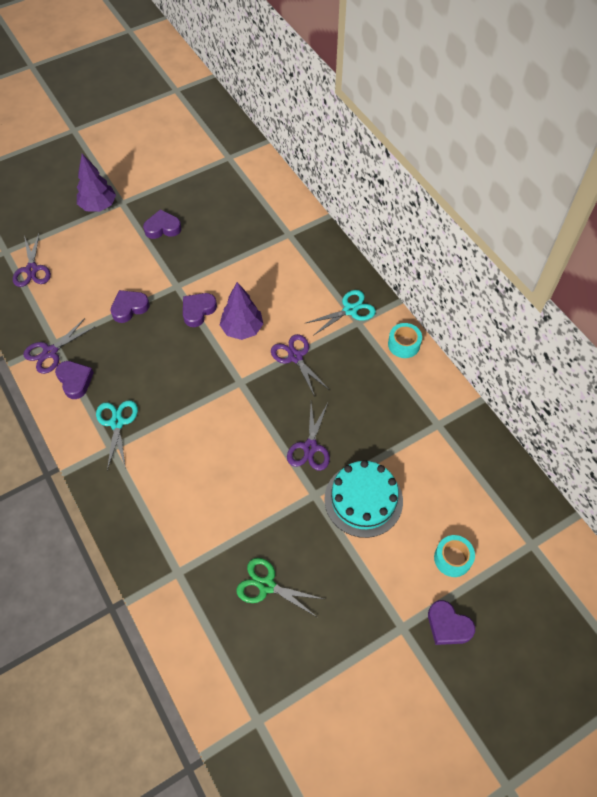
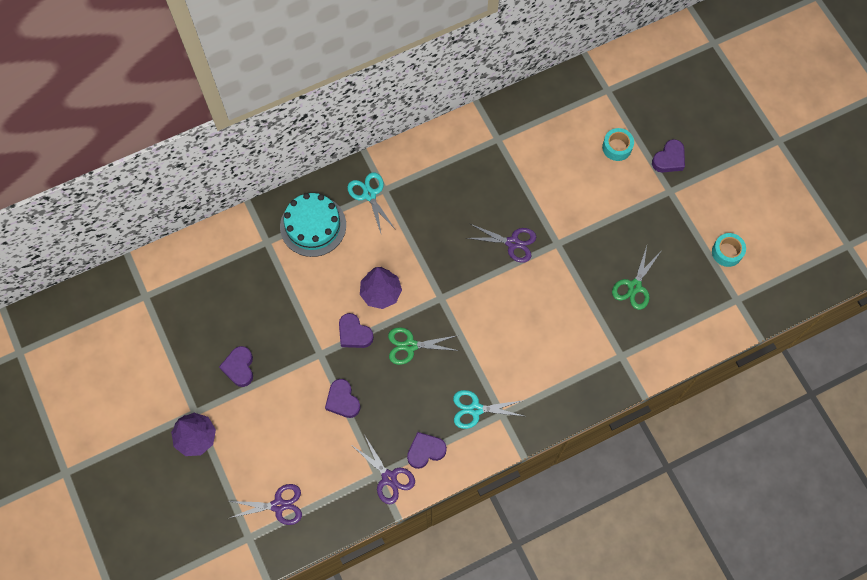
camera: 85 degrees left, 10 degrees up
purple scissors [271,334,328,397] -> none
turquoise cake [324,460,403,538] -> turquoise cake moved to [280,193,346,257]
turquoise tape [388,323,422,358] -> turquoise tape moved to [712,233,746,267]
none -> green scissors [388,327,459,365]

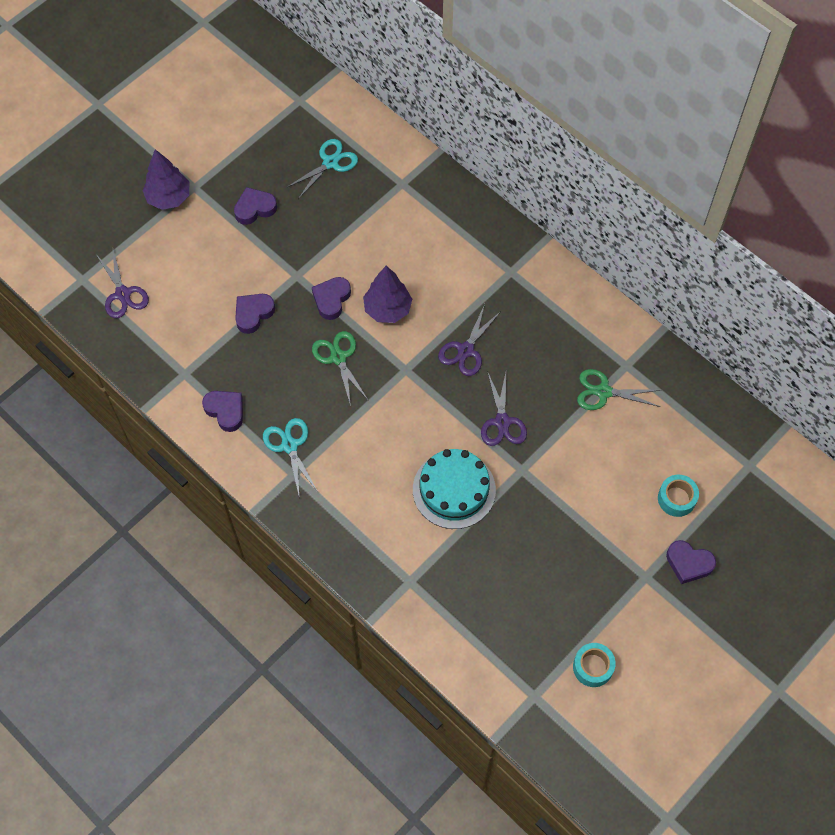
camera: 70 degrees right, 5 degrees down
turquoise cake [280,193,346,257] -> turquoise cake moved to [413,449,496,529]
turquoise scissors [347,172,396,233] -> turquoise scissors moved to [286,139,358,199]
purple scissors [353,436,415,504] -> purple scissors moved to [438,304,501,376]
green scissors [612,246,660,310] -> green scissors moved to [577,369,660,410]

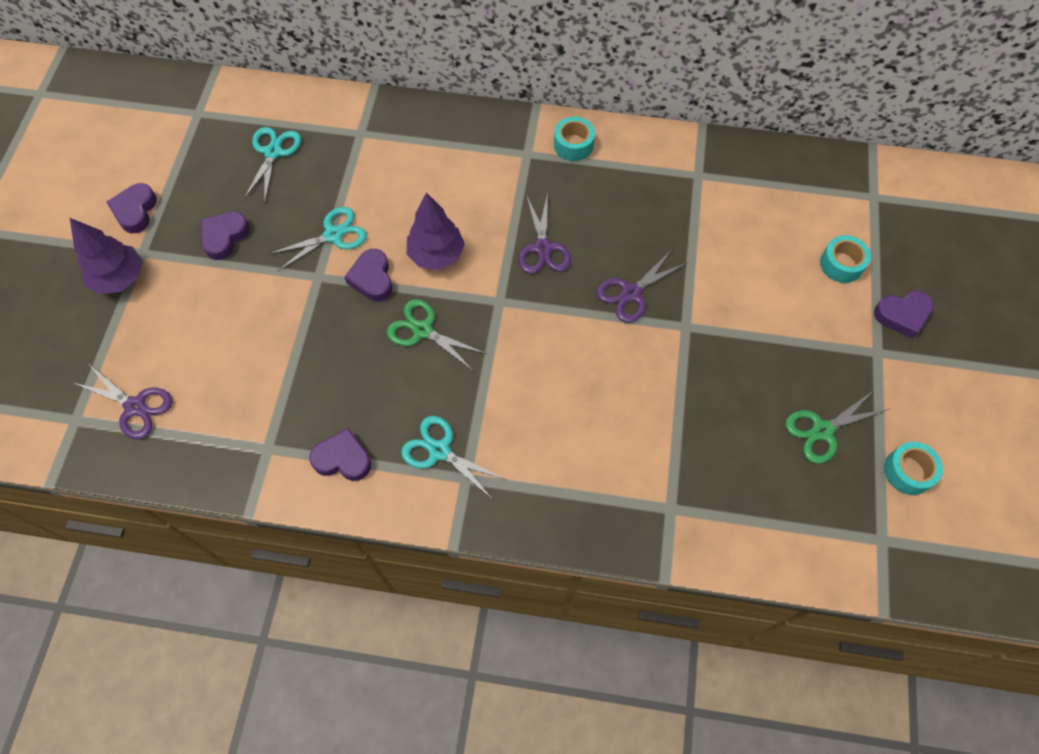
camera: 35 degrees left, 0 degrees up
purple heart [235,294,275,334] -> purple heart moved to [106,183,157,233]
turquoise cake [413,449,496,529] -> none
purple scissors [481,371,527,446] -> purple scissors turned 90 degrees clockwise [596,250,687,323]
green scissors [577,369,660,410] -> green scissors moved to [785,390,889,464]
none -> turquoise scissors [269,207,367,271]
none -> turquoise tape [554,117,595,161]

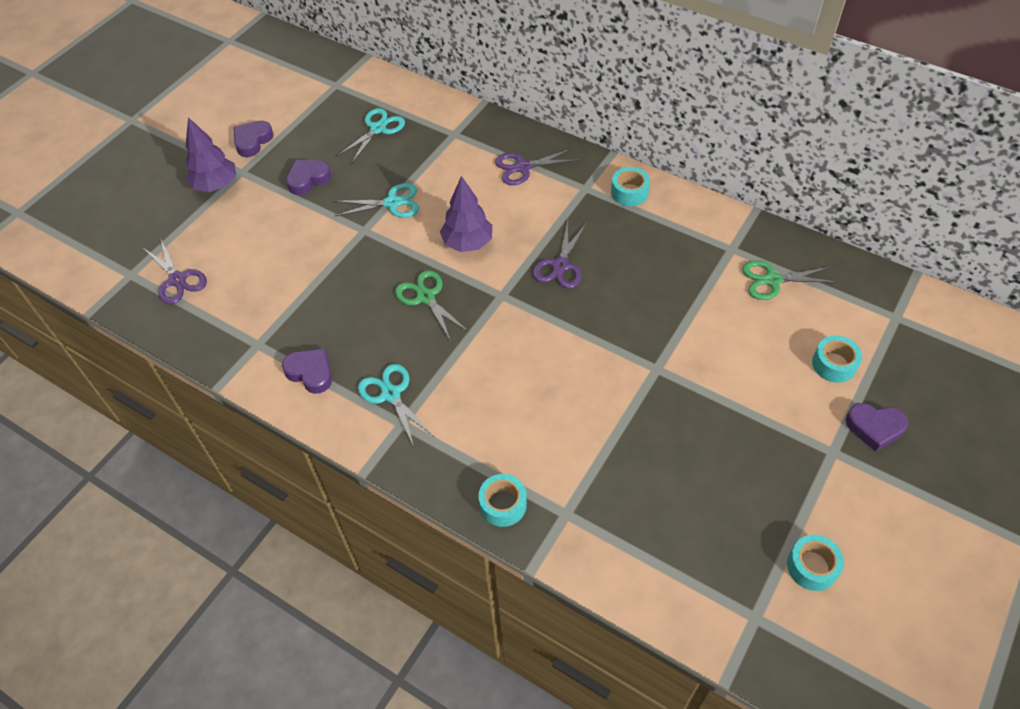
camera: 25 degrees right, 10 degrees down
purple heart [345,249,393,301] -> none
purple scissors [596,250,687,323] -> purple scissors moved to [495,148,578,185]
green scissors [785,390,889,464] -> green scissors moved to [742,260,838,300]
none -> turquoise tape [478,474,527,527]

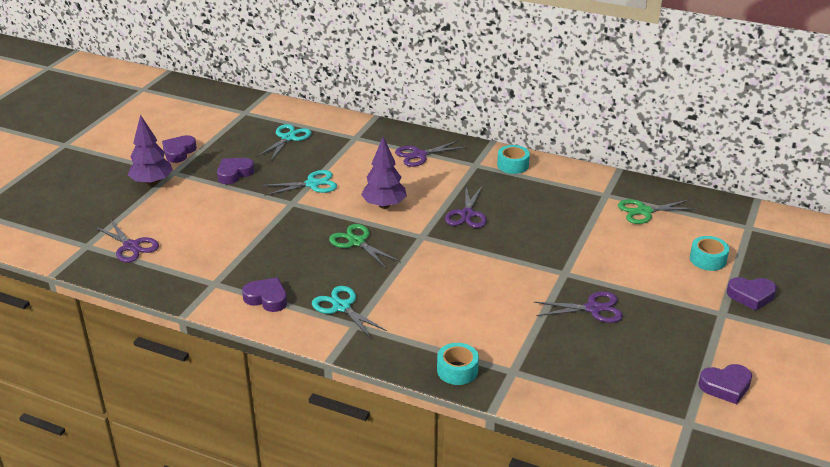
camera: 10 degrees left, 20 degrees down
turquoise tape [787,535,844,591] -> purple heart [698,364,752,404]
none -> purple scissors [534,291,623,323]

